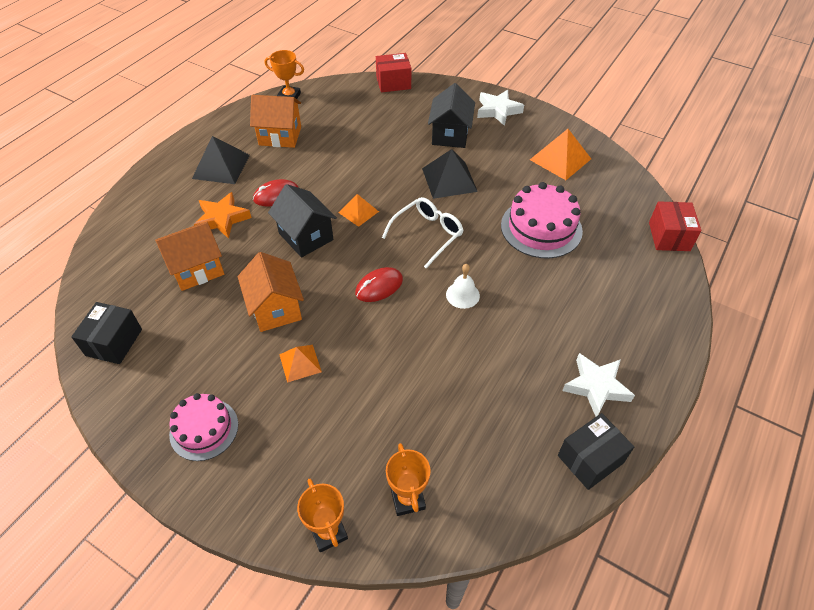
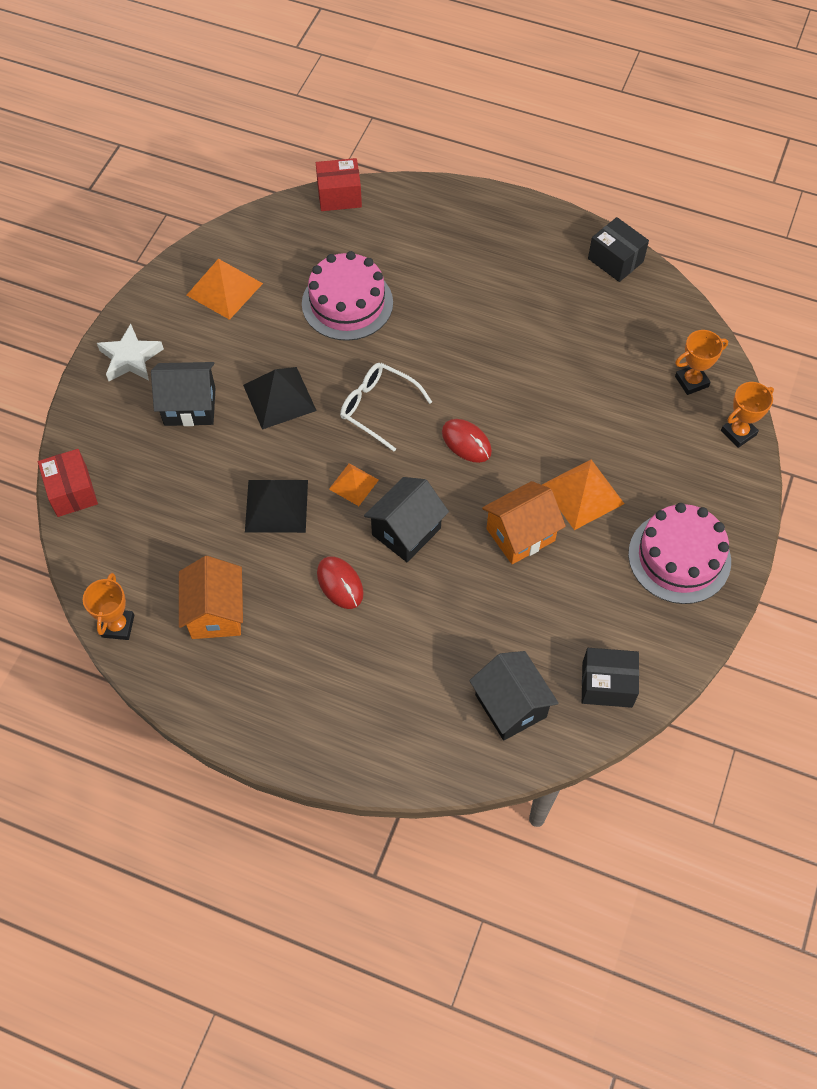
camera: 100 degrees left, 10 degrees up
orange house [155,221,224,291] -> none
pink cake [169,393,238,461] -> pink cake [628,503,731,604], size x1.52
black pyramid [192,136,250,184] -> black pyramid moved to [245,480,308,533]
orange star [194,192,252,239] -> none
orange pyramid [279,345,322,383] -> orange pyramid [542,460,624,530], size x1.65
white bell [446,264,480,309] -> none
white star [562,353,635,417] -> none
none -> black house [469,651,559,741]

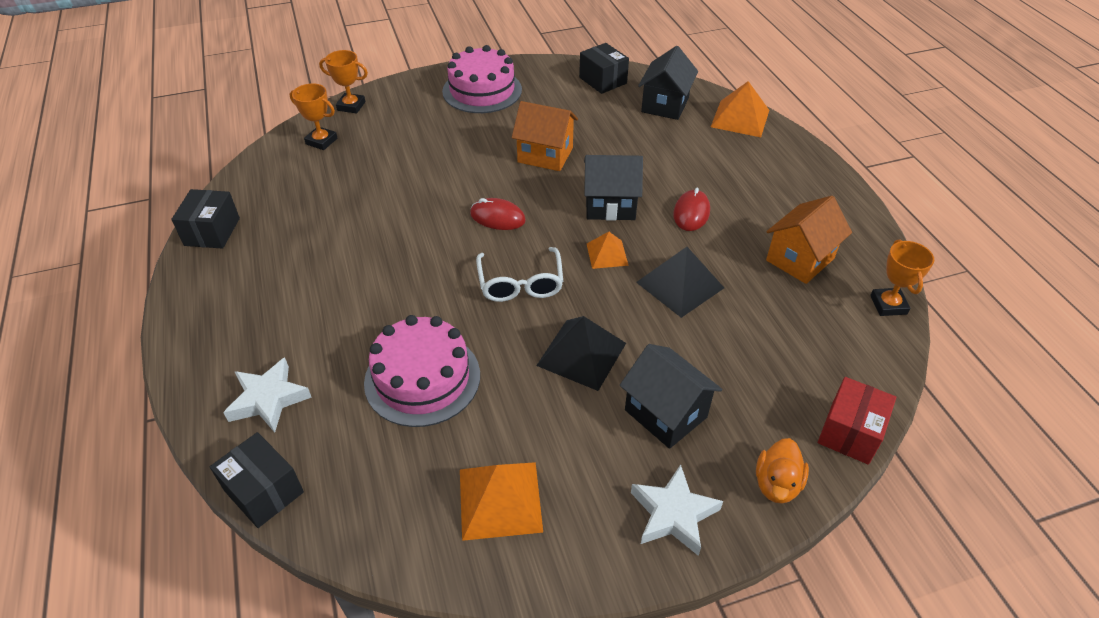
camera: 130 degrees left, 15 degrees down
orange trophy [83,573,134,640] -> orange trophy turned 60 degrees counterclockwise [870,239,934,316]
red box [316,158,362,211] -> black box [210,432,304,528]
red mouse [442,419,492,463] -> red mouse turned 75 degrees counterclockwise [470,198,526,230]
orange pyramid [542,460,624,530] -> orange pyramid moved to [711,81,769,137]
none -> white star [223,357,312,433]
none -> orange duck [756,438,809,504]

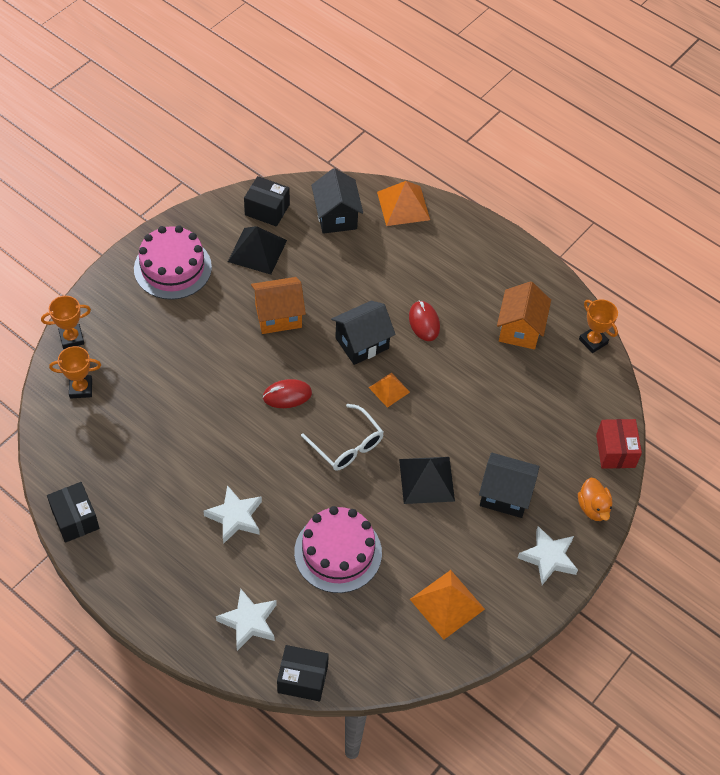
camera: 35 degrees left, 10 degrees up
black pyramid [636,247,724,318] -> black pyramid moved to [228,226,287,275]
none -> white star [203,485,262,544]

